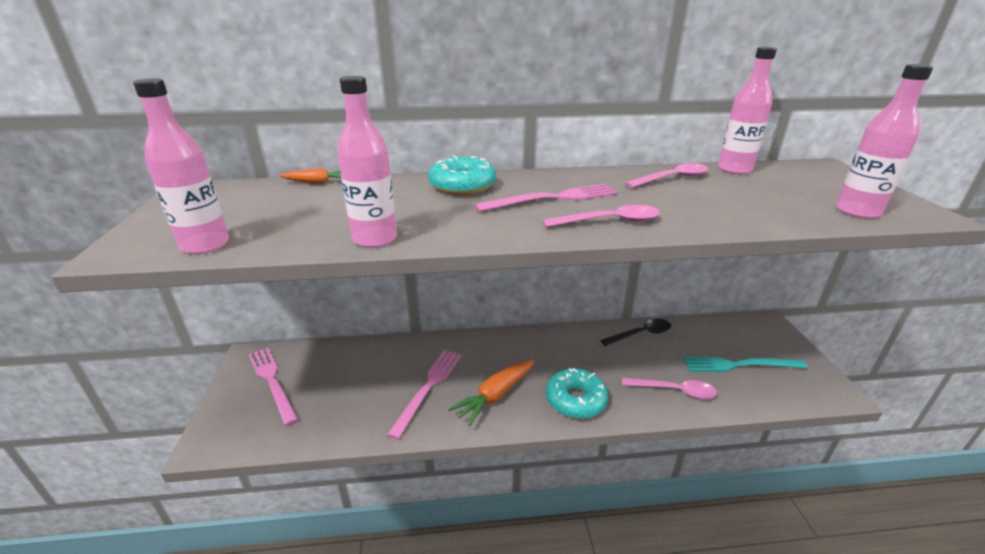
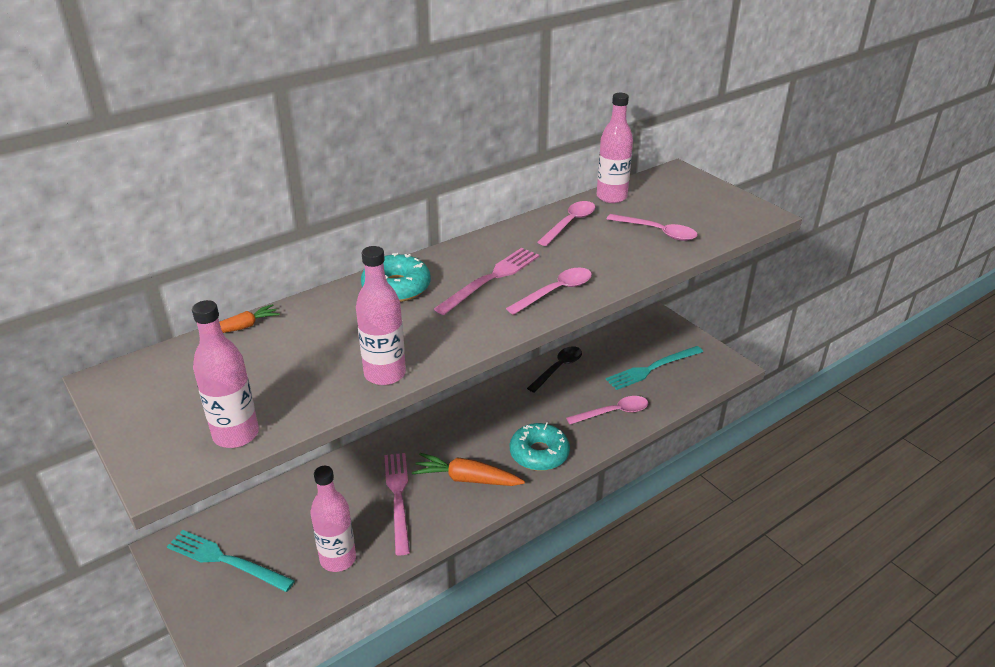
camera: 30 degrees left, 5 degrees up
pink fork [249,348,299,426] -> turquoise fork [167,530,295,592]
orange carrot [448,359,535,426] -> orange carrot turned 90 degrees clockwise [412,453,525,486]
pink bottle [836,64,933,219] -> pink bottle moved to [310,466,356,572]
none -> pink spoon [607,214,698,241]

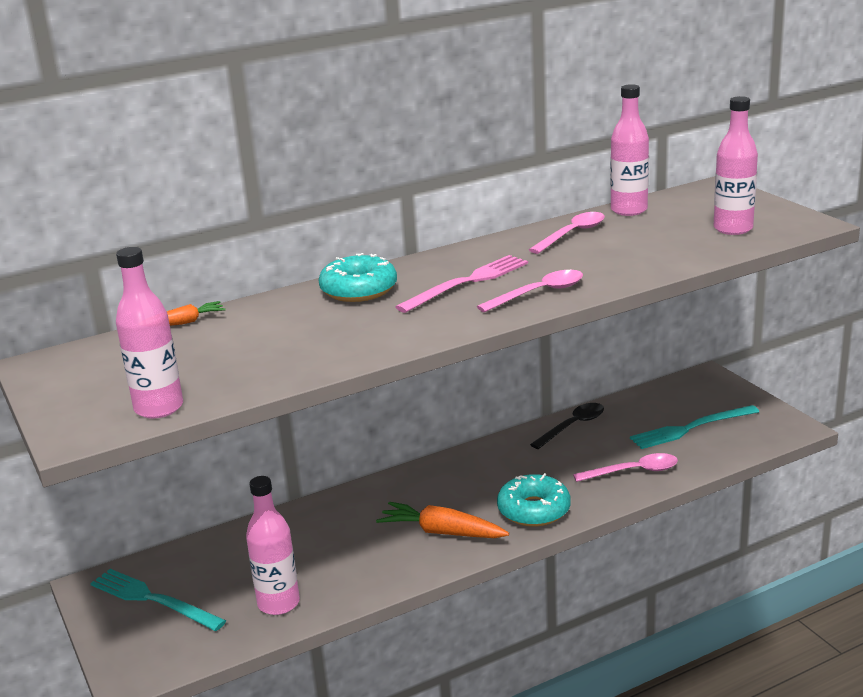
camera: 10 degrees right, 10 degrees down
pink bottle [356,246,406,385] -> pink bottle moved to [714,96,758,235]
pink fork [384,453,410,555] -> none
pink spoon [607,214,698,241] -> none

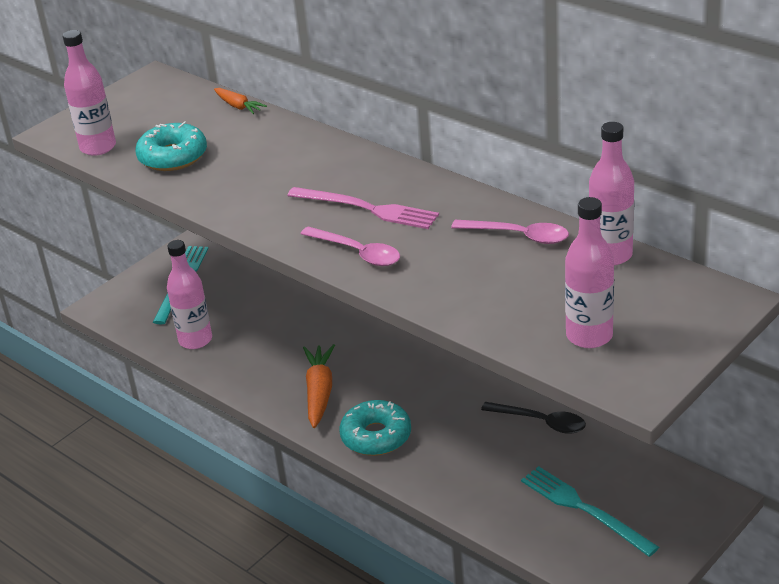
camera: 70 degrees right, 10 degrees up
turquoise donut [319,253,397,302] -> turquoise donut moved to [135,121,207,171]
pink spoon [573,453,678,482] -> none

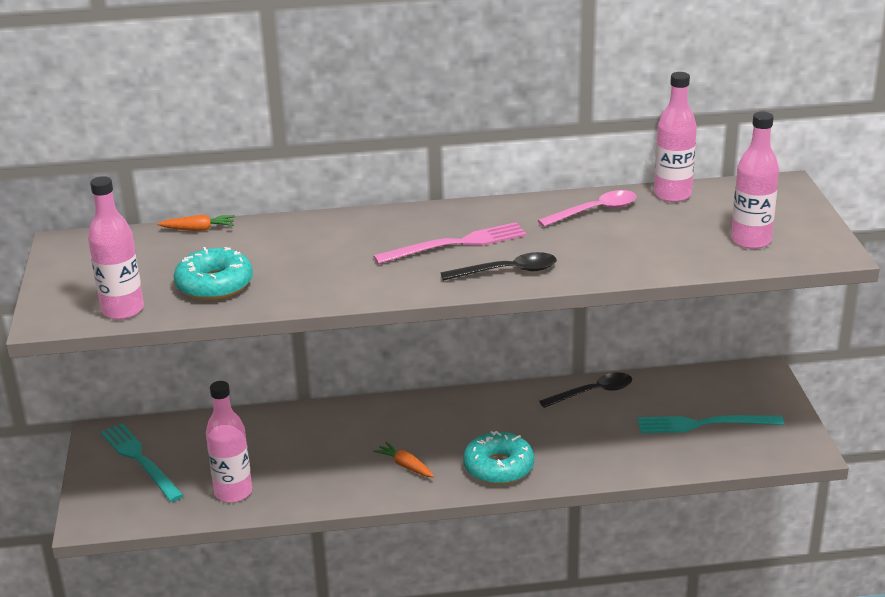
camera: 50 degrees left, 5 degrees down
pink spoon [300,226,400,266] -> black spoon [440,252,557,281]
orange carrot [303,344,335,428] -> orange carrot [373,442,434,477], size x0.58

